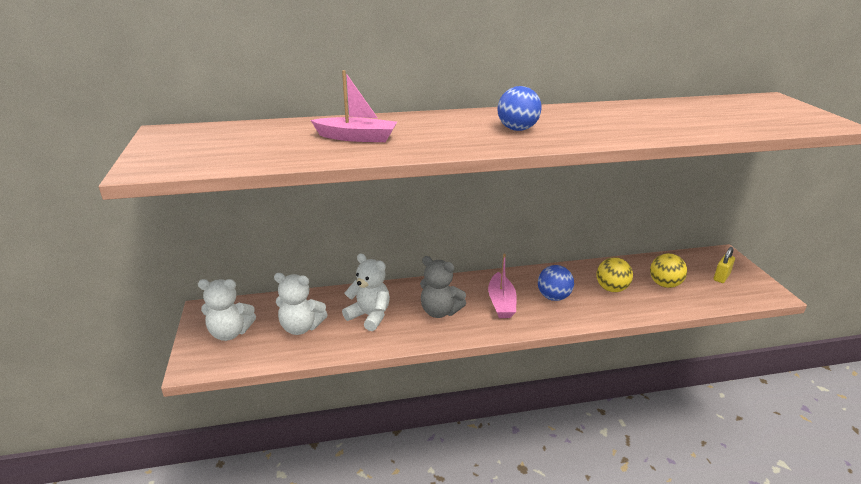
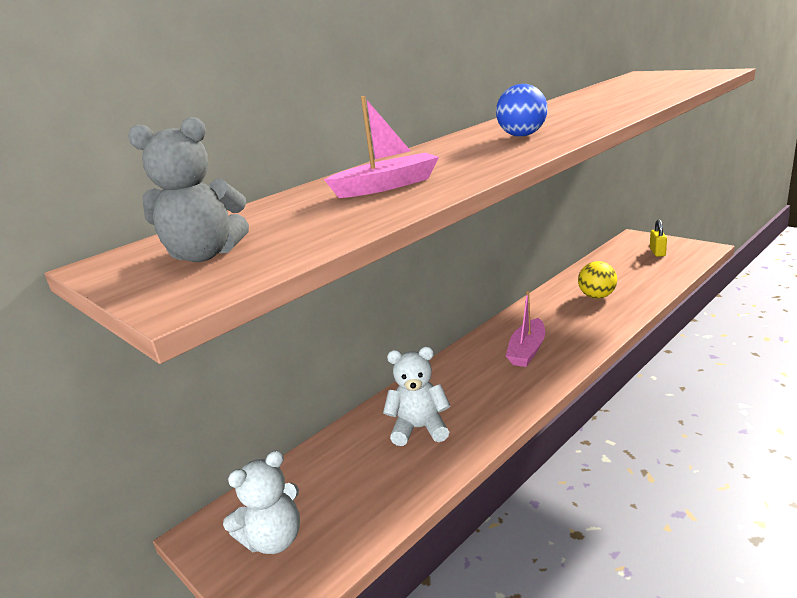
camera: 30 degrees left, 5 degrees down
white teddy bear [274,273,328,335] -> none
grey teddy bear [420,256,466,318] -> grey teddy bear moved to [128,117,249,262]
pink boat [488,254,517,318] -> pink boat turned 60 degrees clockwise [506,291,545,367]
blue ball [538,265,574,301] -> none
yellow ball [650,253,687,288] -> none

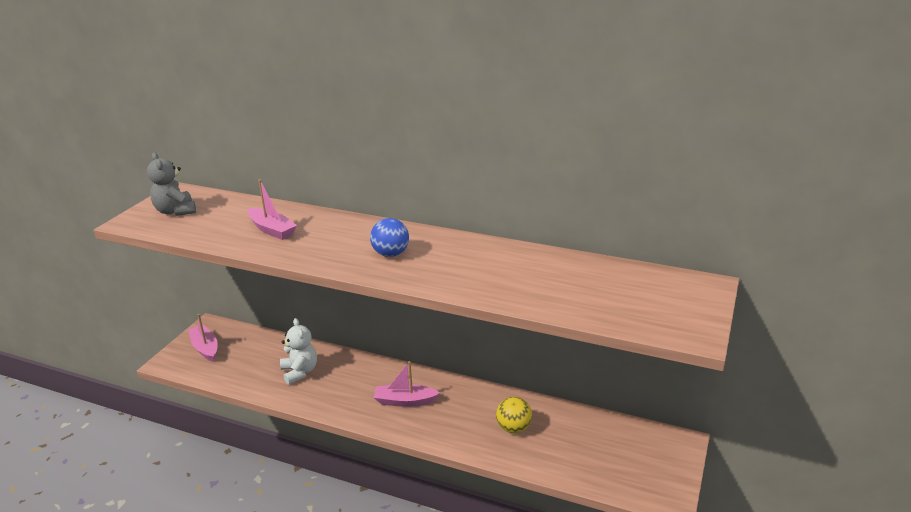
camera: 65 degrees right, 5 degrees up
white teddy bear [223,450,300,554] -> pink boat [188,314,218,362]
yellow padlock [650,220,667,257] -> none

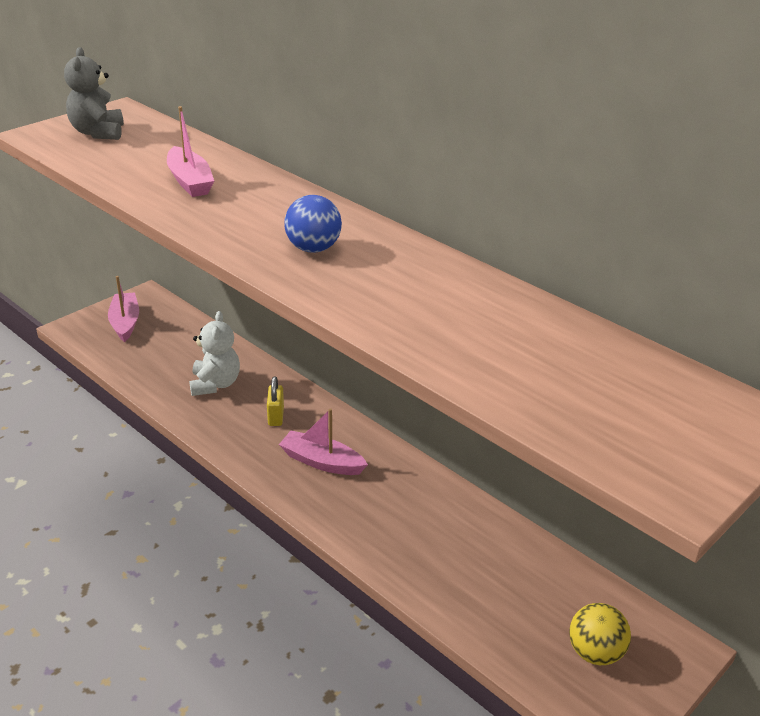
camera: 20 degrees right, 5 degrees up
yellow ball [496,397,532,433] -> yellow ball moved to [569,603,631,665]
none -> yellow padlock [267,376,284,426]

